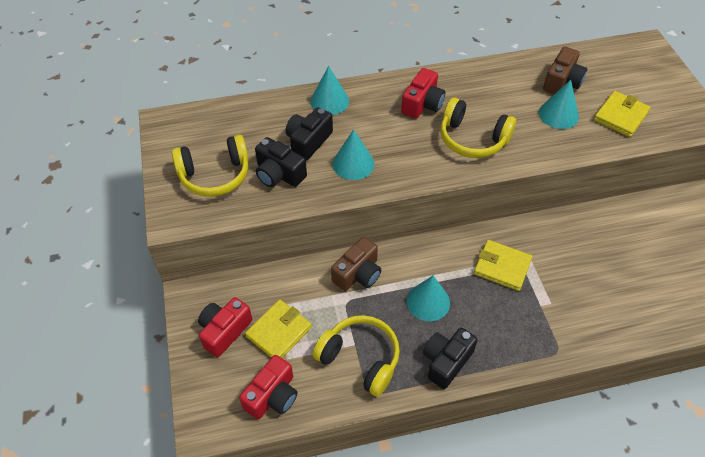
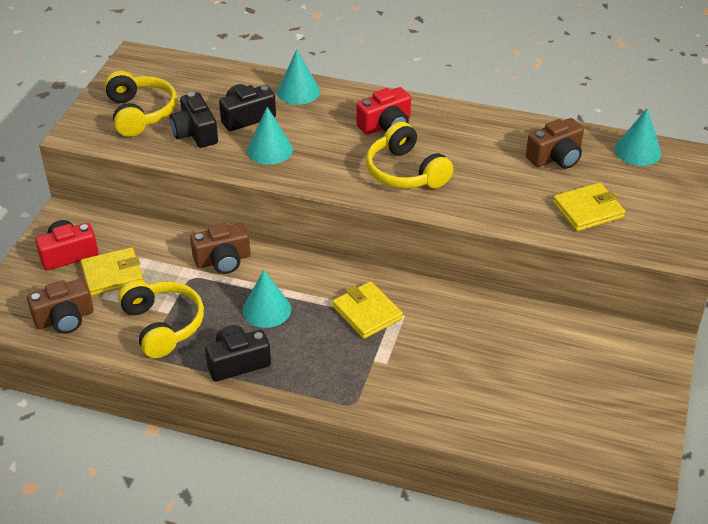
camera: 30 degrees right, 10 degrees down
yellow headphones [172,135,249,197] -> yellow headphones turned 120 degrees counterclockwise [105,71,177,137]
red camera [239,355,297,419] -> brown camera [27,278,94,334]
turquoise cone [539,80,579,129] -> turquoise cone moved to [615,108,661,166]

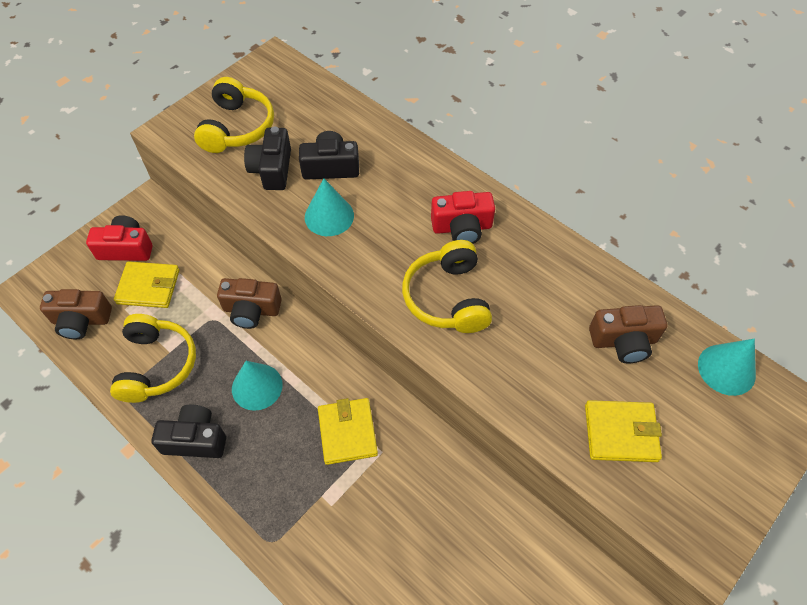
camera: 25 degrees right, 15 degrees up
turquoise cone [277,50,320,105] -> none

